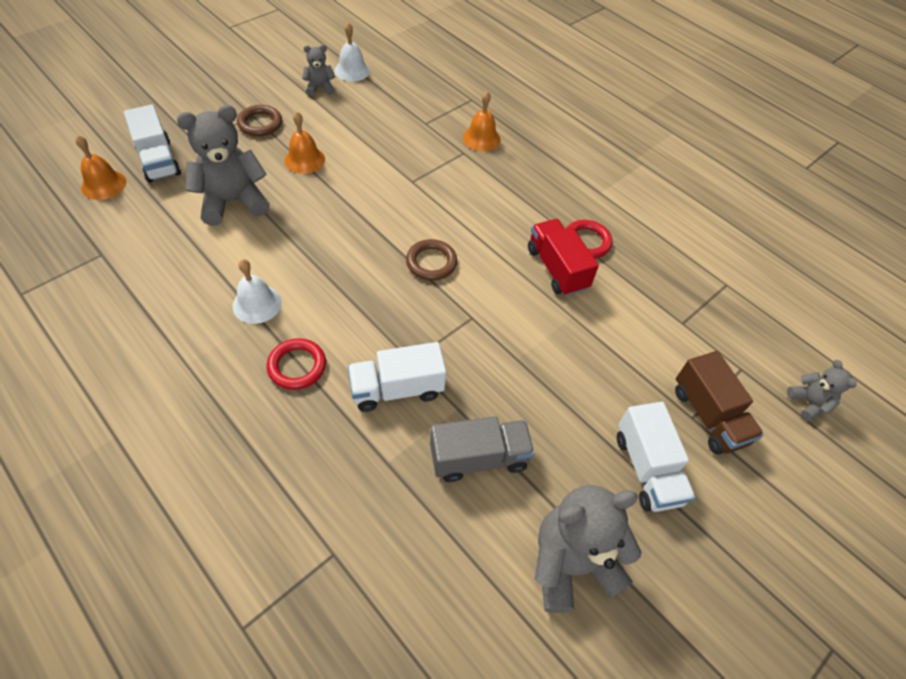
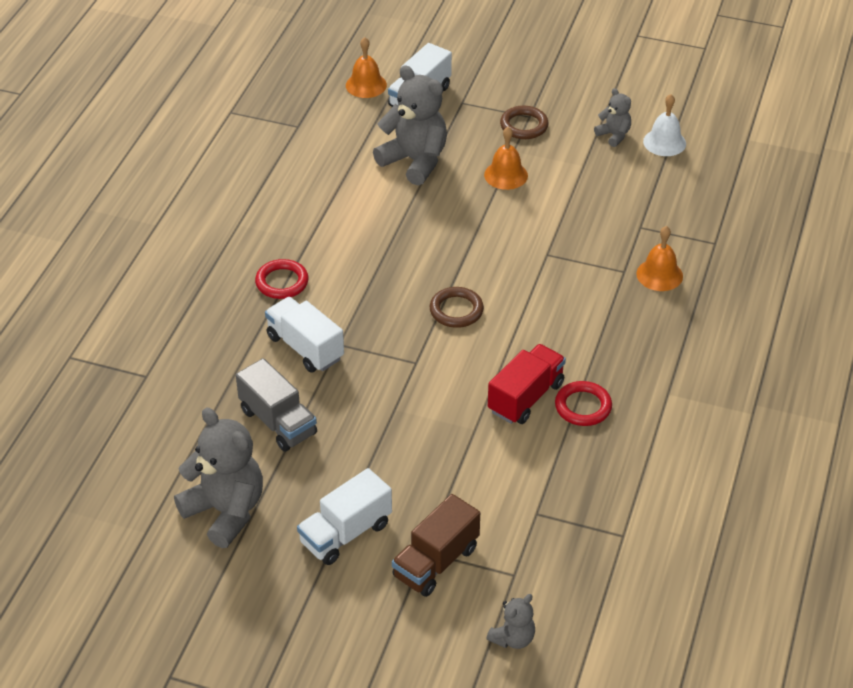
camera: 65 degrees right, 10 degrees down
white bell [233,259,282,324] -> none

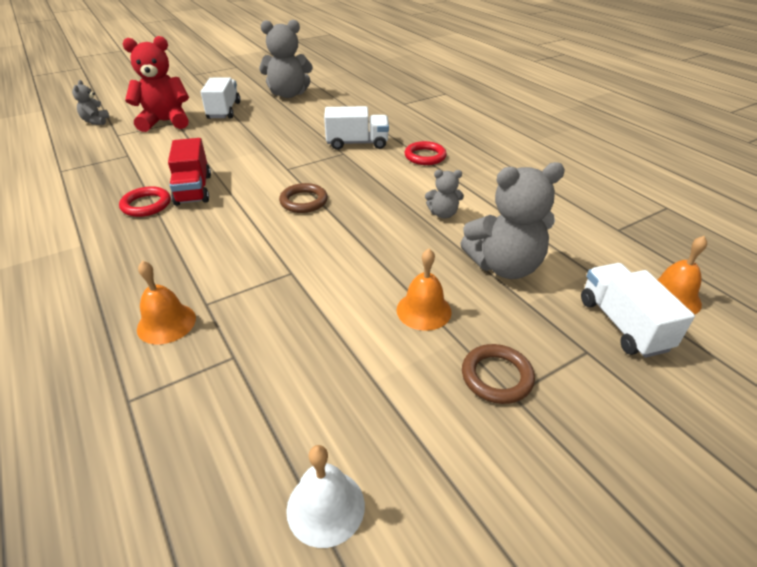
camera: 130 degrees right, 5 degrees down
grey truck [236,358,317,452] -> none
brown truck [392,494,480,597] -> red teddy bear [123,36,189,132]
grey teddy bear [594,88,631,147] -> grey teddy bear moved to [425,170,464,218]

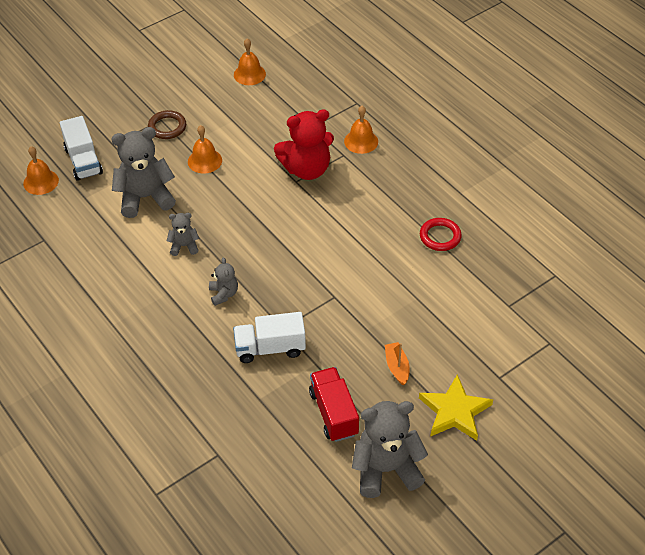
camera: 175 degrees right, 10 degrees up
grey teddy bear [72,80,110,125] -> grey teddy bear moved to [209,257,238,306]
red teddy bear [123,36,189,132] -> red teddy bear moved to [274,109,334,180]
red truck [168,138,211,206] -> red truck moved to [309,367,359,442]
white truck [201,77,240,119] -> yellow star [419,374,493,441]
brown ring [279,183,328,213] -> none
white bell [286,445,365,548] -> orange bell [234,38,266,85]
red ring [405,141,447,165] -> none
none -> orange boat [385,342,410,385]

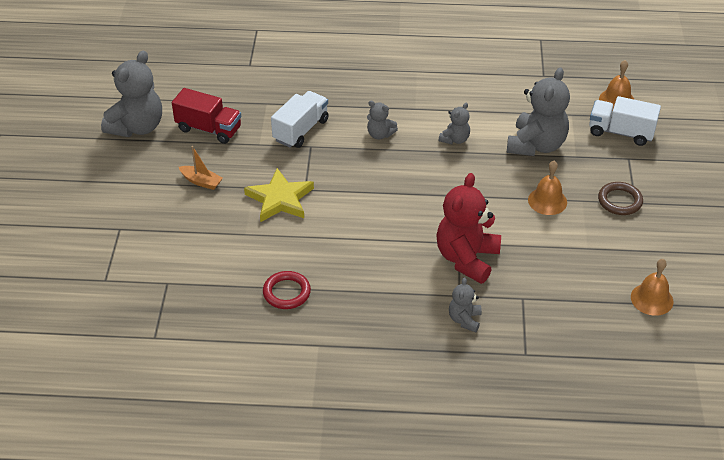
camera: 130 degrees right, 5 degrees down
orange bell [344,106,378,154] -> grey teddy bear [449,278,482,332]
yellow star [419,374,493,441] -> yellow star moved to [244,168,314,222]

